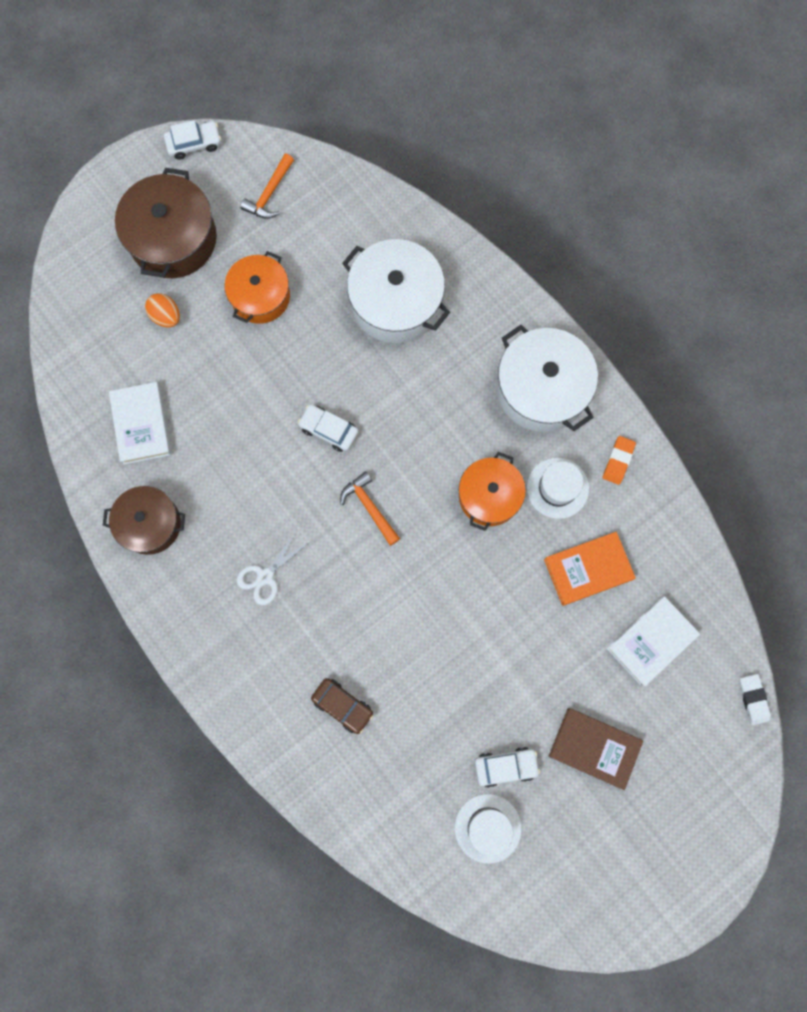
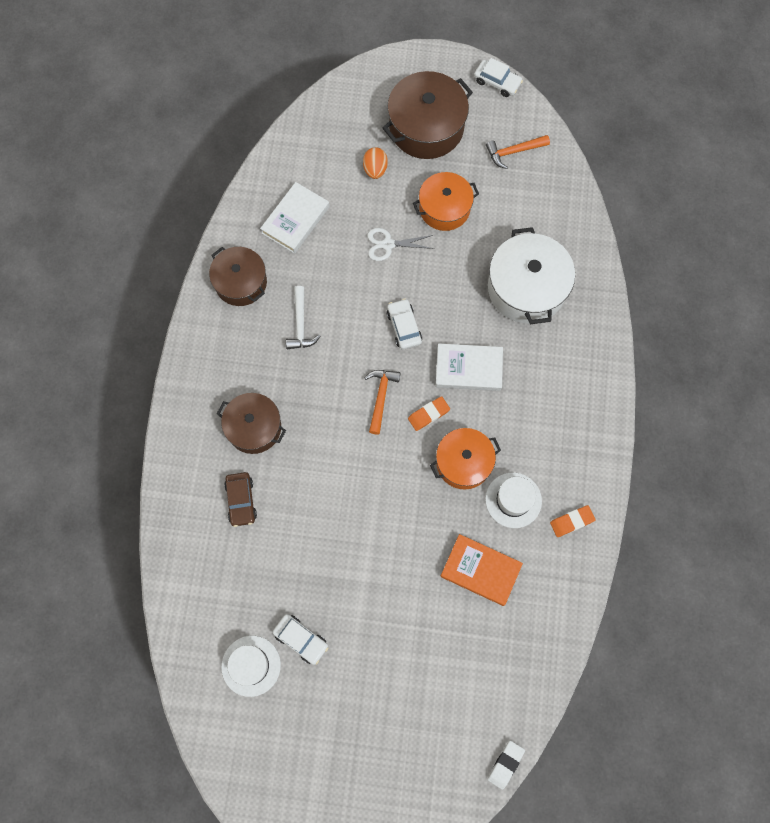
camera: 45 degrees right, 5 degrees down
white scissors [236,530,308,606] -> white scissors moved to [367,228,434,261]
white pot [497,325,598,432] -> none
brown book [549,708,643,790] -> none
white book [607,596,700,687] -> white book moved to [436,343,503,391]
none -> brown pot [217,393,286,454]
none -> white hammer [286,286,321,349]
none -> orange eraser [408,396,450,431]

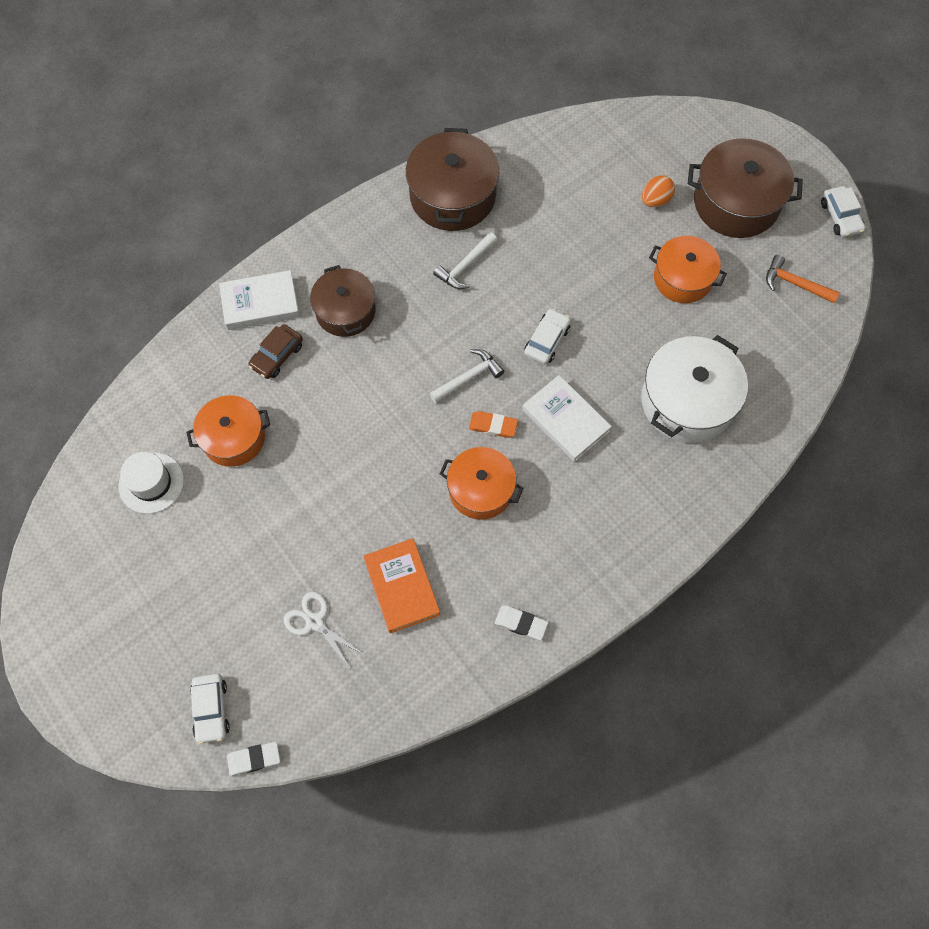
camera: 45 degrees right, 5 degrees down
brown pot [209,247,267,306] -> brown pot [406,128,499,231], size x1.50
white book [260,182,330,254] -> white book moved to [219,270,300,330]
white car [272,614,328,665] -> white car moved to [190,674,230,744]
orange hammer [364,370,401,434] -> white hammer [429,349,504,403]
white scissors [367,228,434,261] -> white scissors moved to [284,592,365,667]
white hat [485,473,542,528] -> none
orange eraser [550,505,596,537] -> white eraser [495,605,548,640]
none -> orange pot [186,395,270,467]

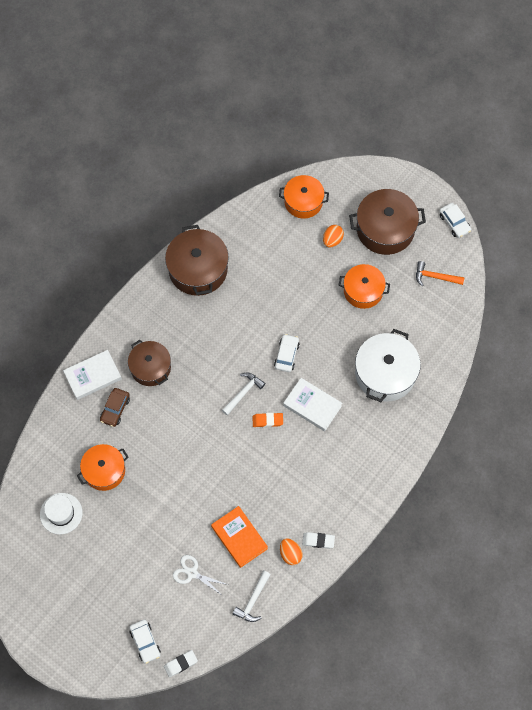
camera: 15 degrees left, 0 degrees up
white hammer [433,232,497,289] -> white hammer moved to [233,571,271,622]
orange pot [440,447,524,520] -> orange pot moved to [279,175,329,219]
none -> orange egg [280,538,303,565]

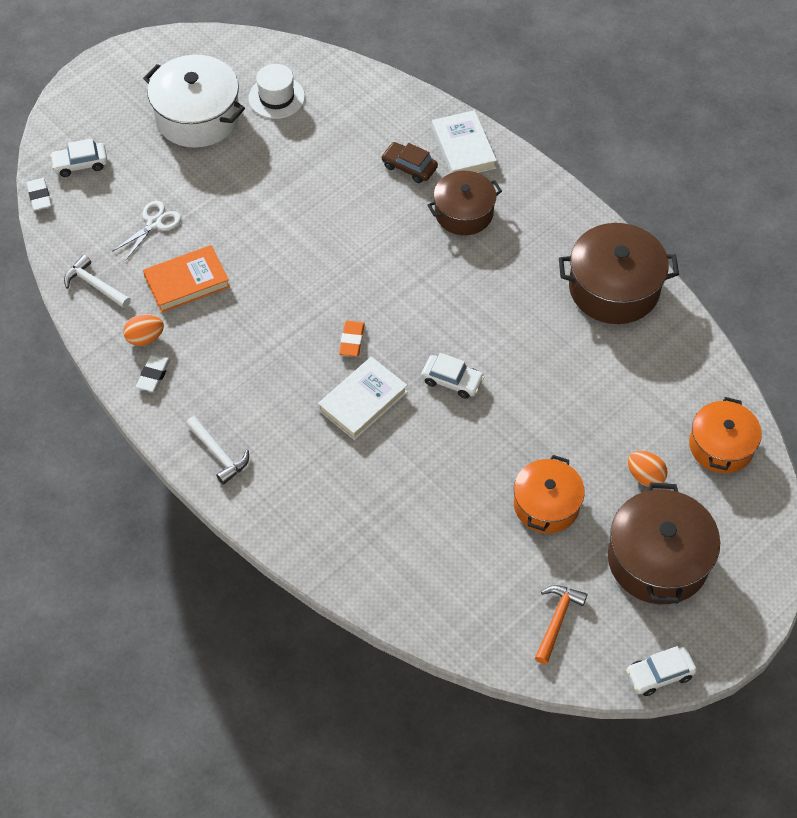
camera: 100 degrees right, 10 degrees down
orange pot [77,444,128,491] -> none
white hammer [222,372,265,415] -> white hammer moved to [186,416,249,485]
white pot [355,329,421,402] -> white pot moved to [143,55,245,148]

